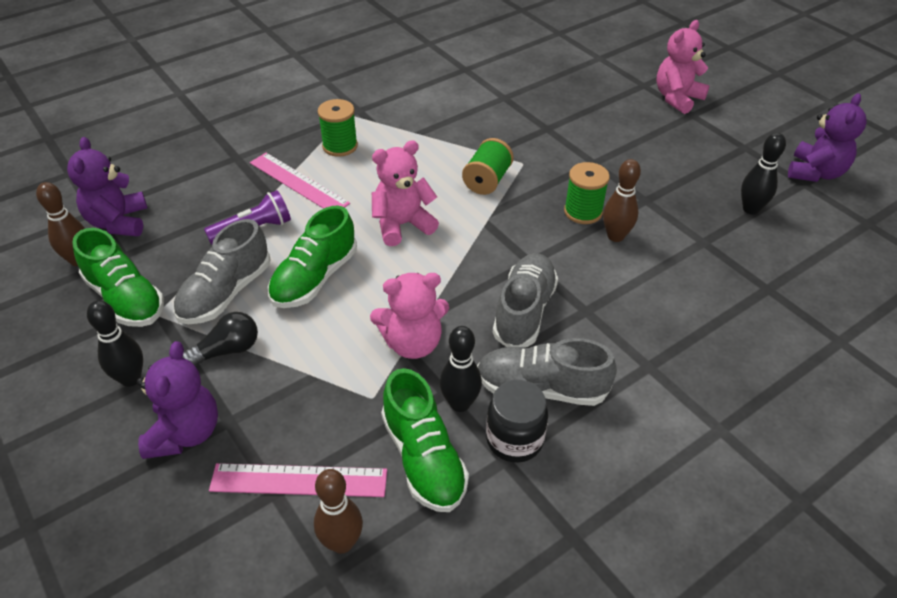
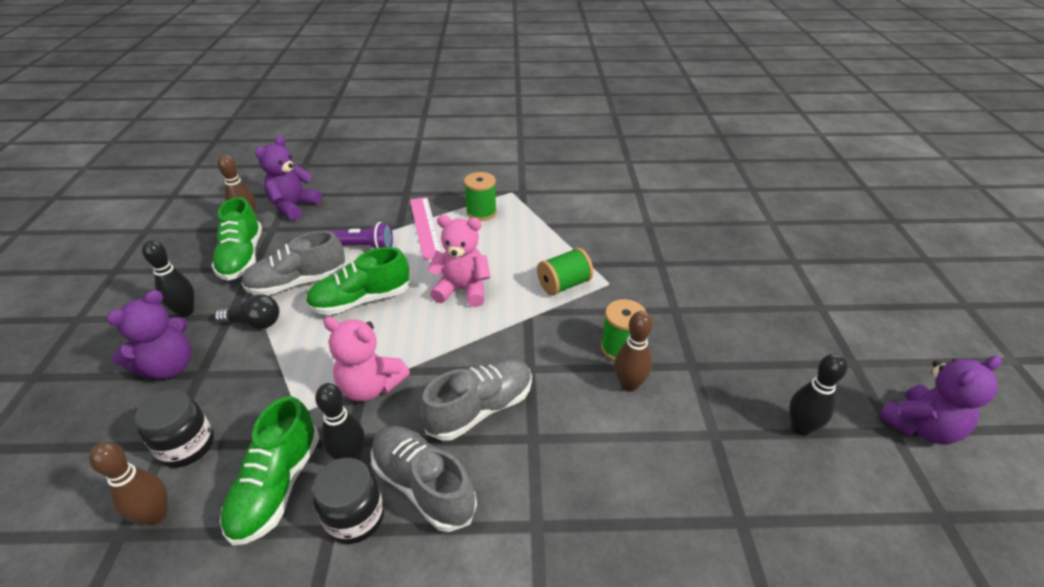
camera: 35 degrees right, 5 degrees down
pink ruler [209,463,387,497] -> black jar [134,389,214,468]
pink teddy bear [656,20,709,114] -> none

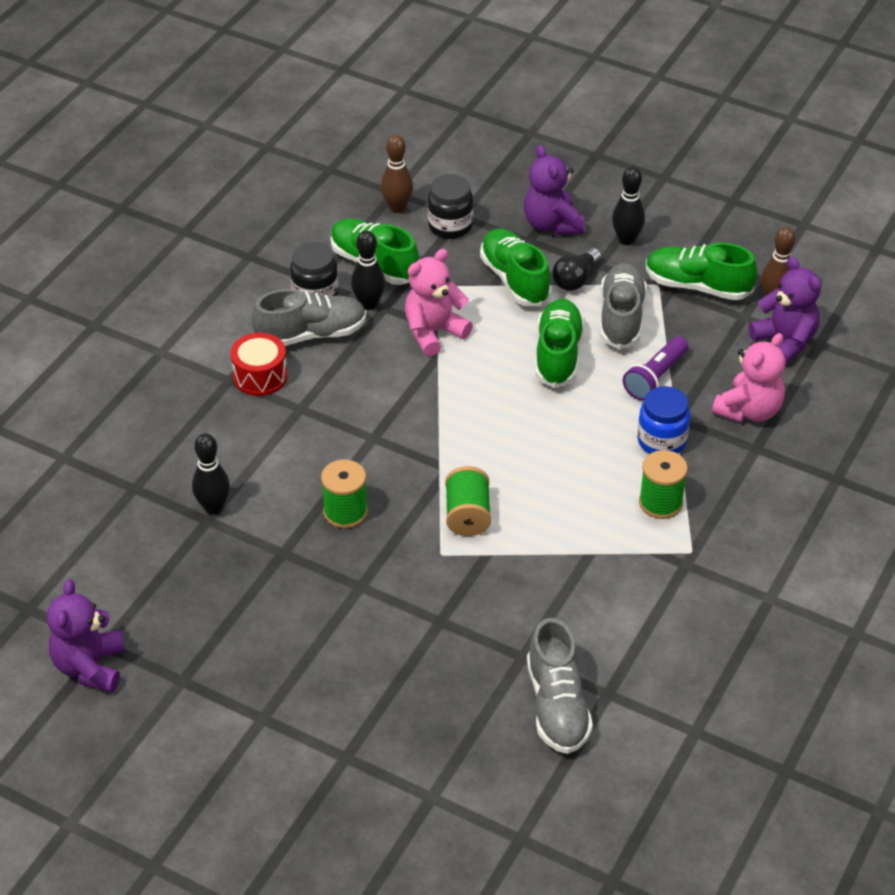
camera: 120 degrees right, 5 degrees up
pink ruler [410,197,443,260] -> blue jar [638,386,690,454]
grey shoe [420,359,532,441] -> grey shoe moved to [527,618,593,754]
pink teddy bear [427,215,490,307] -> pink teddy bear moved to [712,333,785,422]
brown bowling pin [614,311,653,392] -> none
black bowling pin [789,353,847,436] -> black bowling pin moved to [192,433,230,514]
none -> red drum [230,333,288,396]
none -> green shoe [480,228,552,306]

